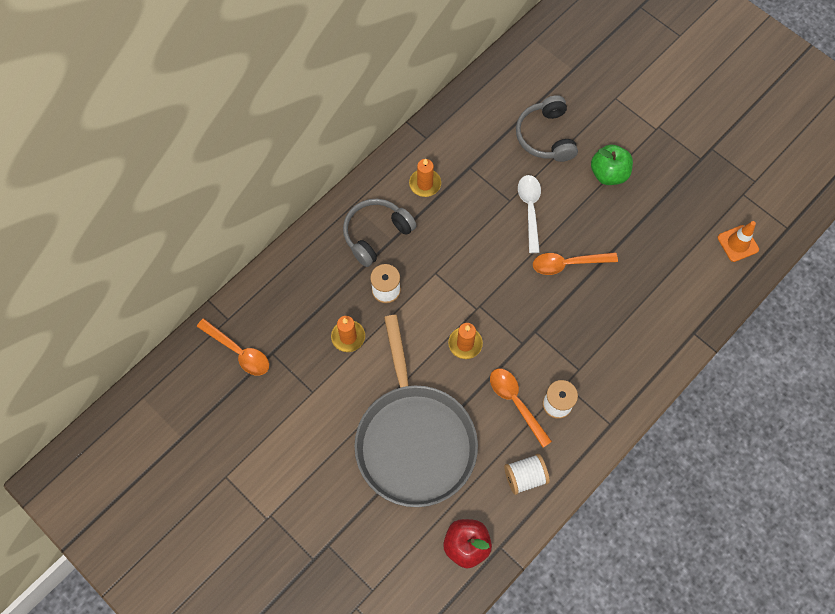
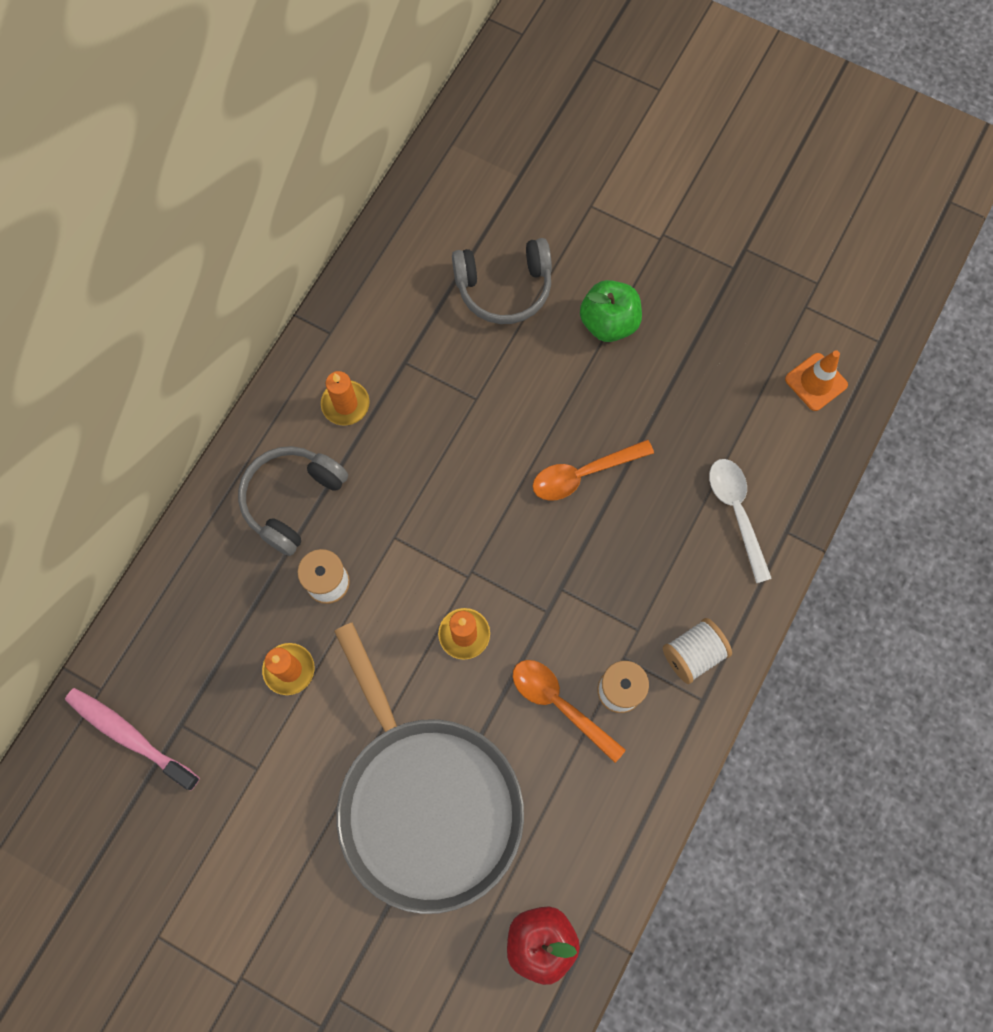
camera: 15 degrees left, 5 degrees up
orange spoon [197,318,269,376] -> pink toothbrush [65,688,200,791]
white spool [504,454,550,495] -> white spool moved to [663,618,732,684]
grey headphones [516,95,578,162] -> grey headphones turned 75 degrees counterclockwise [452,238,552,324]
white spoon [518,175,541,253] -> white spoon moved to [709,459,772,583]

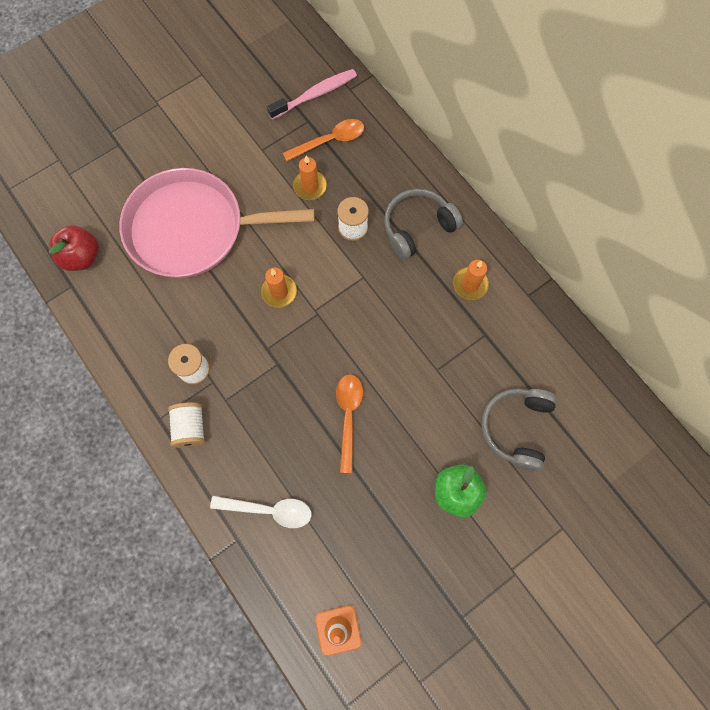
camera: 115 degrees right, 0 degrees up
grey headphones [238,446,348,556] -> grey headphones turned 90 degrees counterclockwise [384,189,463,260]
grey pan [334,622,524,914] -> pink pan [119,168,315,278]
orange spoon [513,660,626,763] -> orange spoon moved to [283,119,364,162]

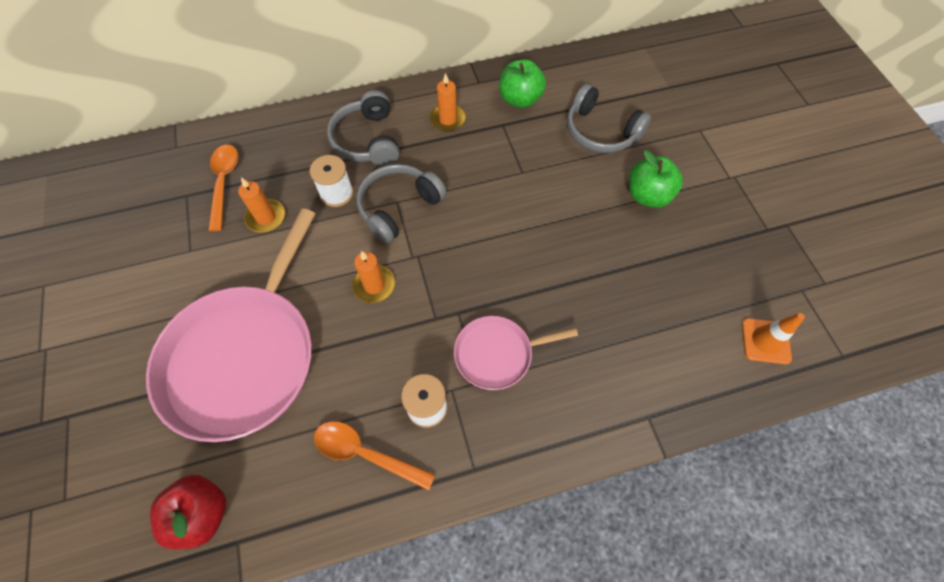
camera: 70 degrees left, 10 degrees down
white spool [168,402,205,448] -> none
white spoon [210,496,312,528] -> none
pink toothbrush [267,69,357,120] -> none
orange spoon [336,374,363,473] -> orange spoon moved to [314,421,435,491]
none -> grey headphones [356,164,447,244]
none -> pink pan [454,316,578,390]
none -> green apple [499,59,546,108]

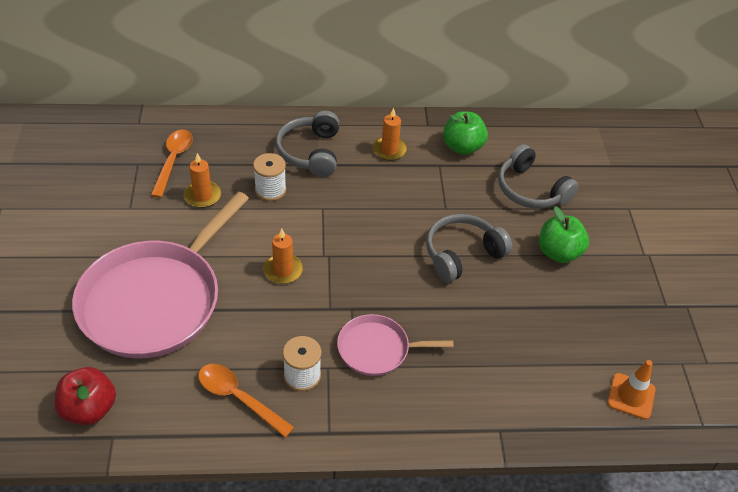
camera: 10 degrees right, 15 degrees down
grey headphones [356,164,447,244] -> grey headphones moved to [426,214,512,283]

